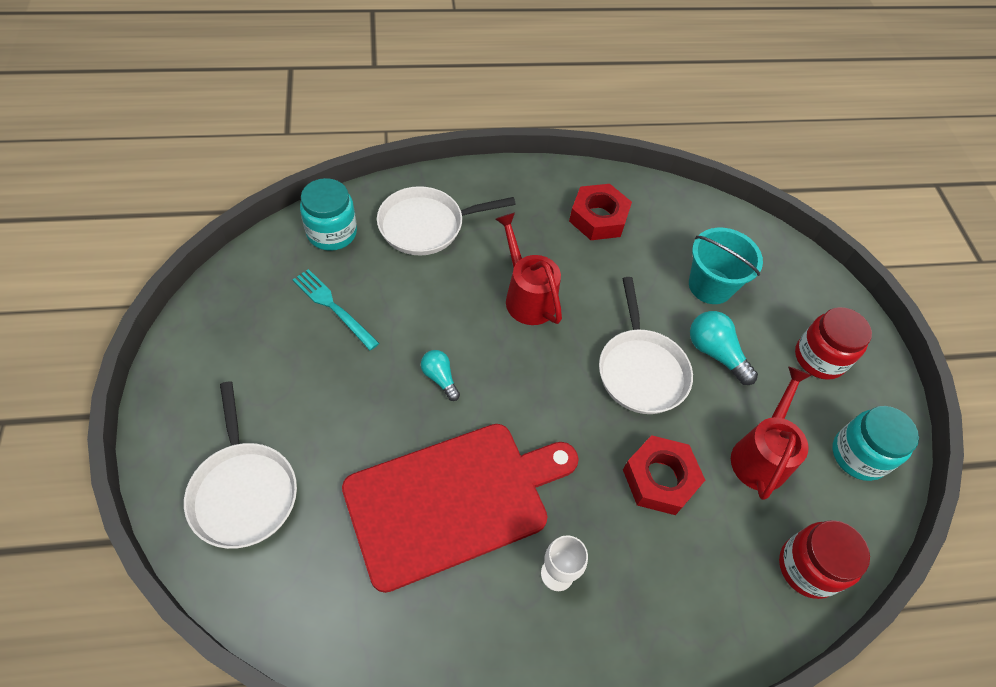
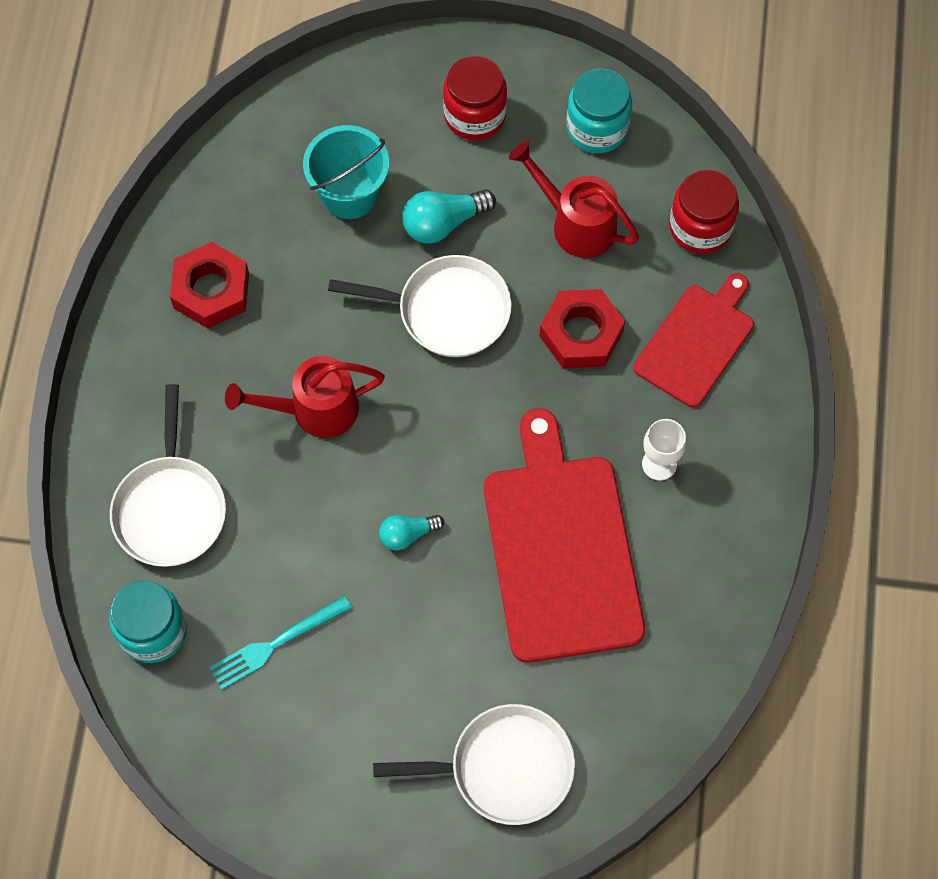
camera: 70 degrees left, 10 degrees up
none -> red cutting board [633,273,754,408]

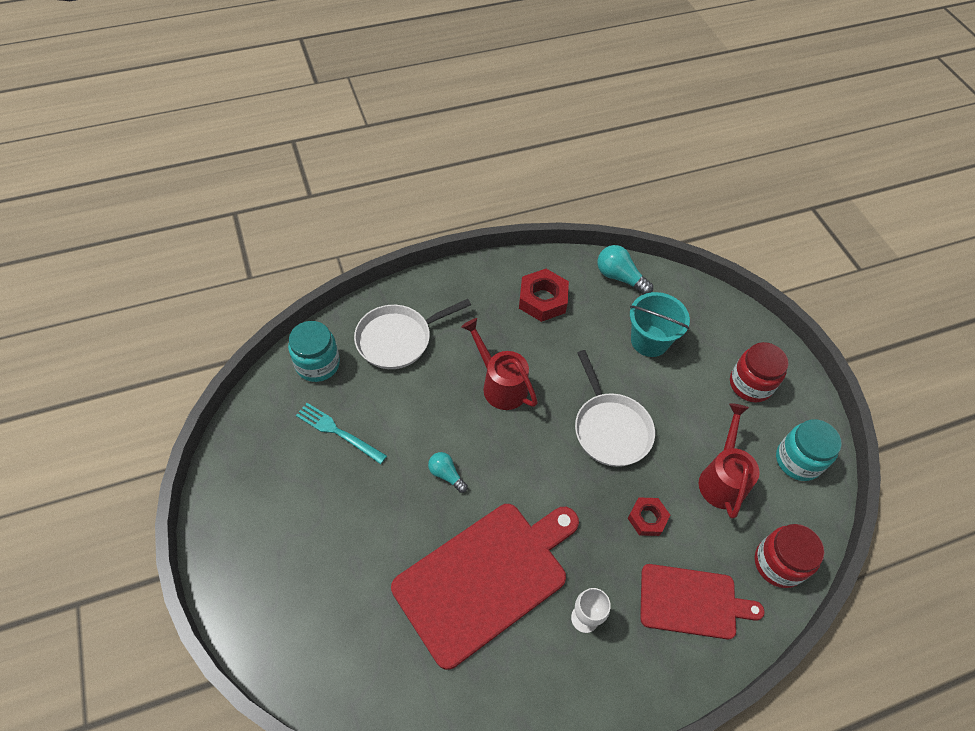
camera: 60 degrees right, 10 degrees down
white pan [373,704,575,825] -> none
turquoise light bulb [402,190,496,244] -> turquoise light bulb moved to [598,245,653,295]
red nut [539,289,625,368] -> red nut [628,498,670,536], size x0.63

